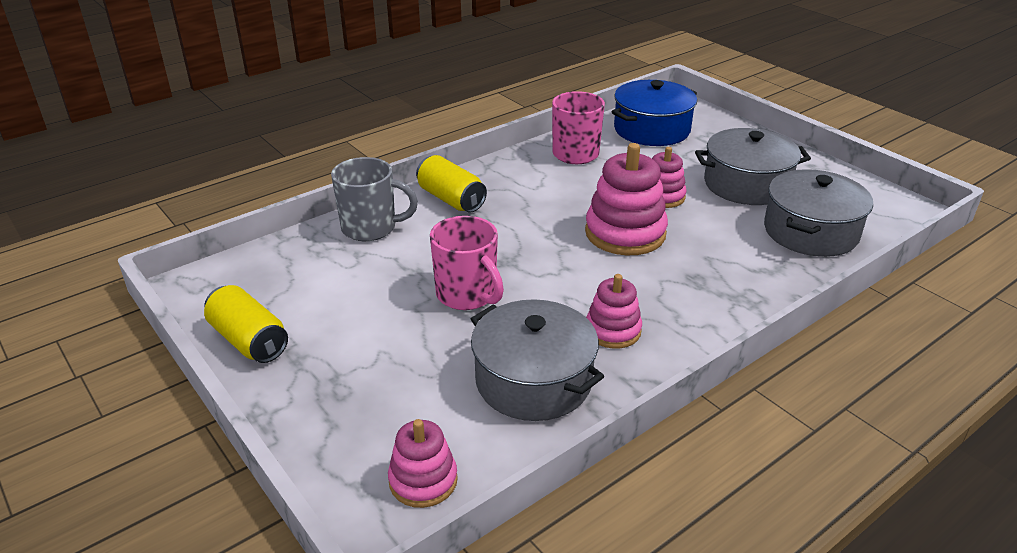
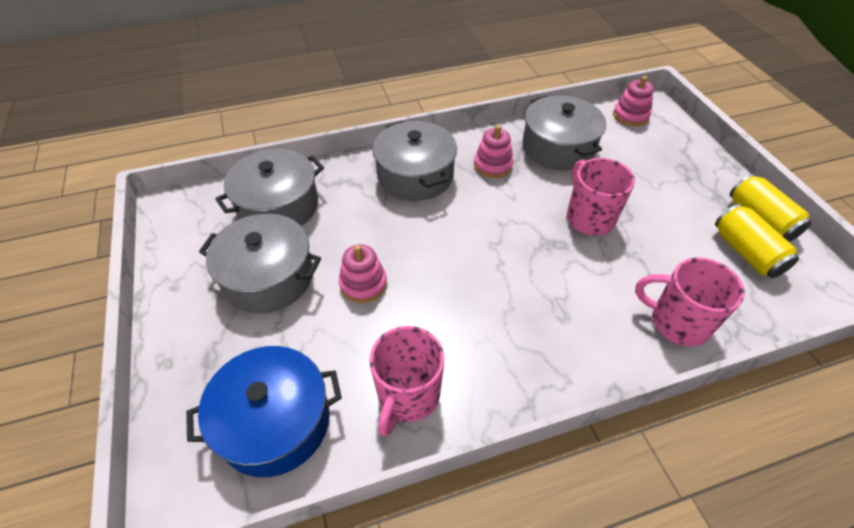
camera: 160 degrees left, 15 degrees up
grey mug [331,157,418,241] -> pink mug [635,257,745,347]
yellow can [416,155,487,212] -> yellow can moved to [715,204,799,278]
pink stacking toy [585,143,668,255] -> none
none -> grey pot [372,121,457,201]

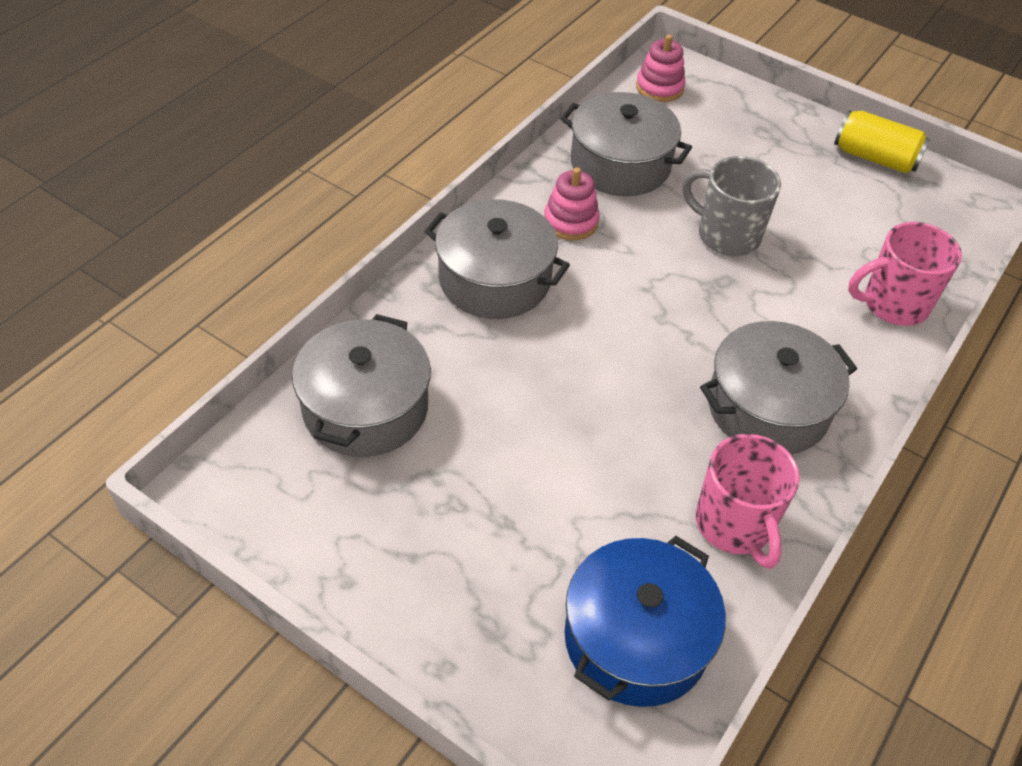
camera: 40 degrees left, 0 degrees up
grey pot [199,214,321,313] -> grey pot moved to [700,321,857,455]
pink stacking toy [339,244,387,303] -> none
pink mug [567,158,635,236] -> grey mug [682,156,781,256]
yellow can [715,204,799,278] -> none

